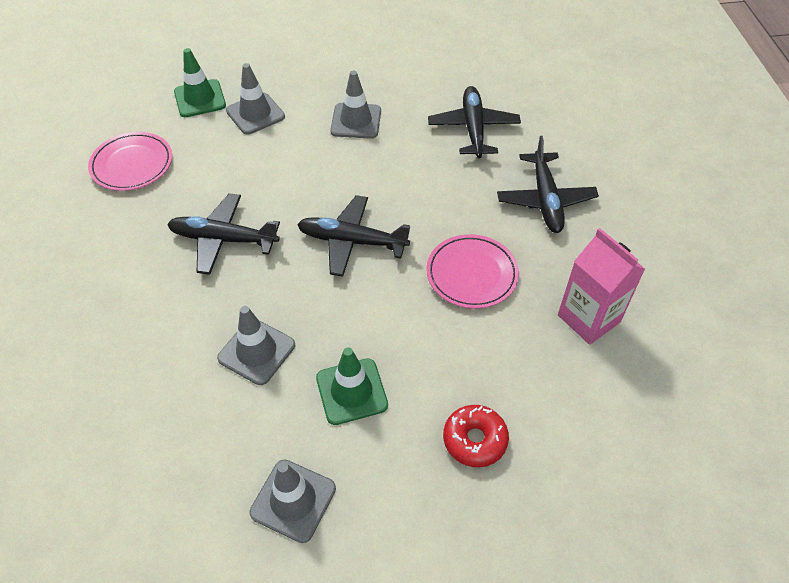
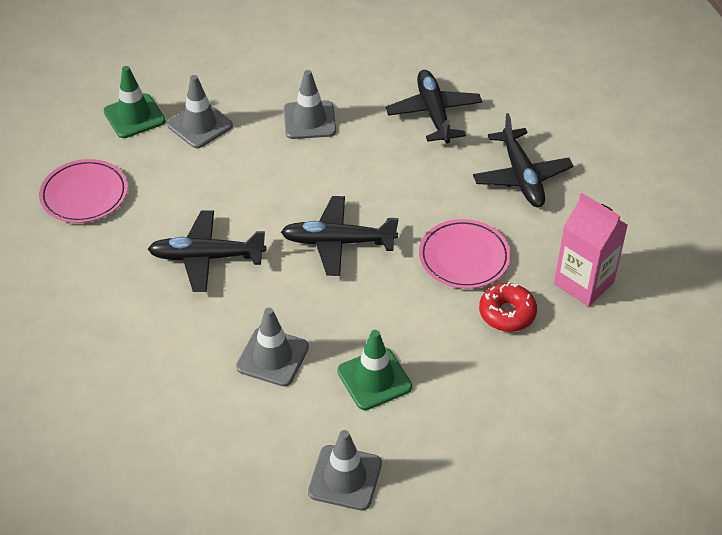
camera: 10 degrees left, 5 degrees down
red donut [443,405,509,467] -> red donut moved to [479,282,537,332]

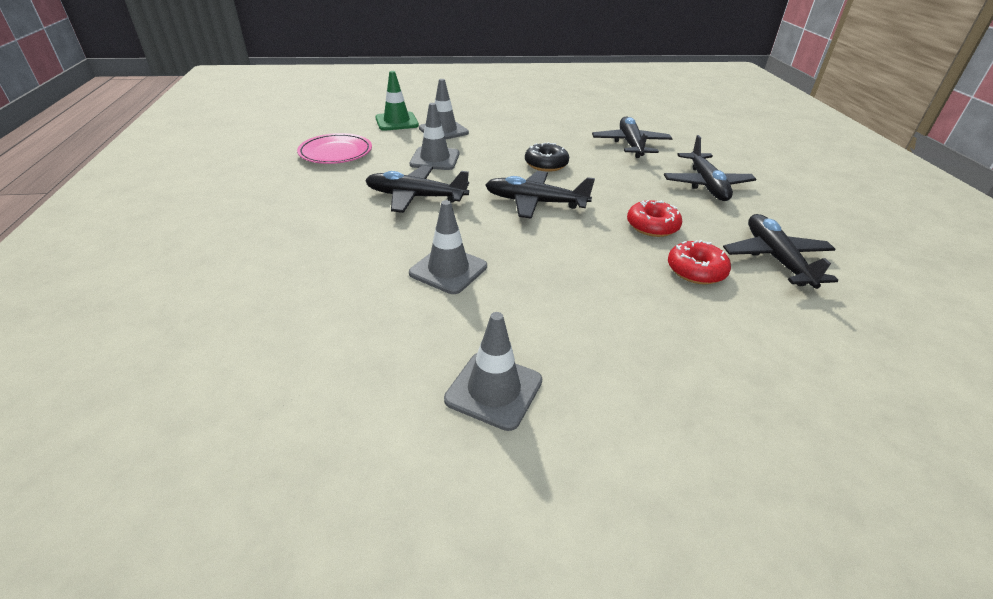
camera: 10 degrees right, 10 degrees down
grey traffic cone [284,70,336,139] -> grey traffic cone moved to [410,103,459,170]
green traffic cone [337,330,412,410] -> none
pink plate [419,219,511,289] -> red donut [627,200,682,237]
pink carton [554,193,628,306] -> black plane [723,214,838,289]
none -> black donut [525,142,569,172]

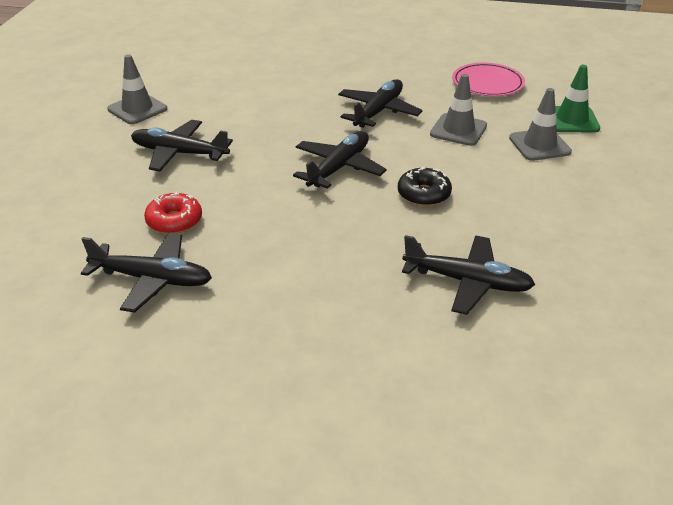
camera: 110 degrees right, 0 degrees up
grey traffic cone [409,200,487,294] -> none
red donut [627,200,682,237] -> none
black plane [664,135,756,201] -> black plane moved to [131,120,233,171]

